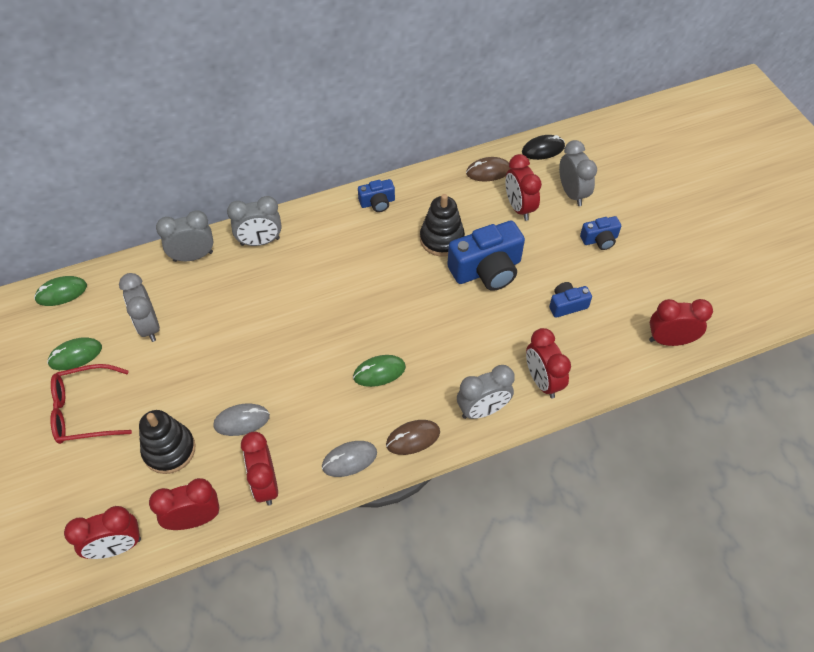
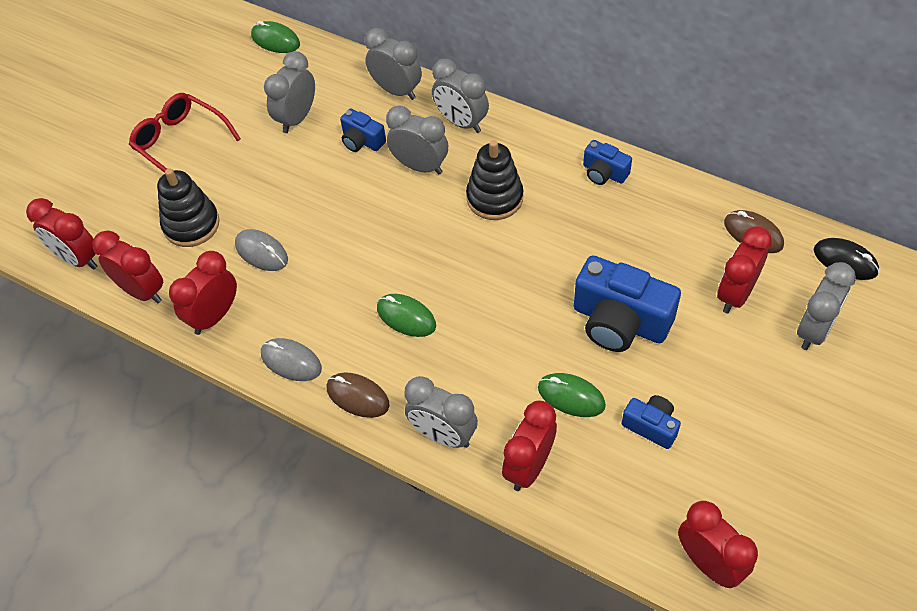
camera: 55 degrees right, 0 degrees up
green mouse [47,337,102,370] -> green mouse moved to [538,373,606,417]
black stacking toy [420,194,465,256] -> black stacking toy moved to [466,140,524,220]
blue camera [580,216,621,250] -> blue camera moved to [340,108,386,152]
none -> grey clock [386,106,448,174]

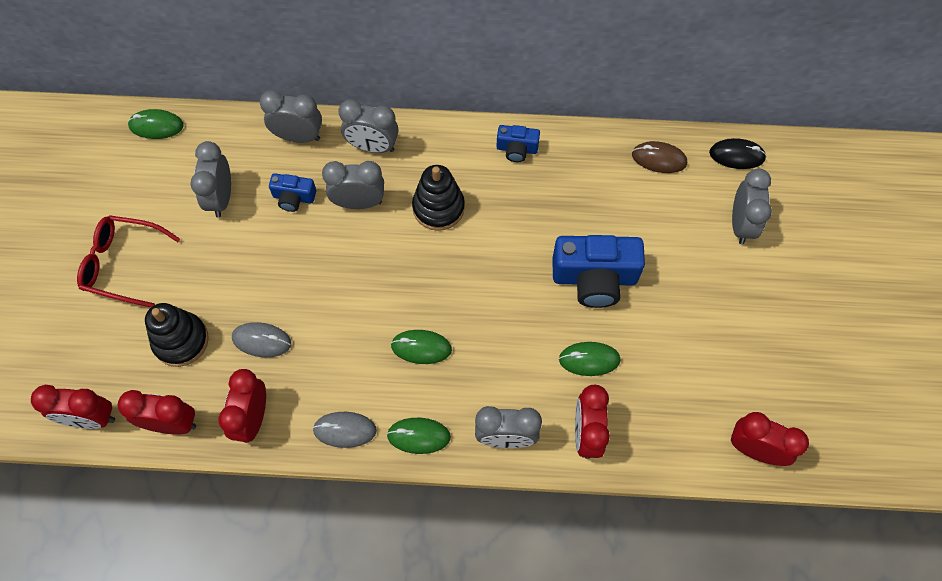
camera: 30 degrees left, 10 degrees up
brown mouse [327,372,390,418] -> green mouse [387,418,451,454]
blue camera [621,395,681,449] -> none
red clock [717,226,772,314] -> none

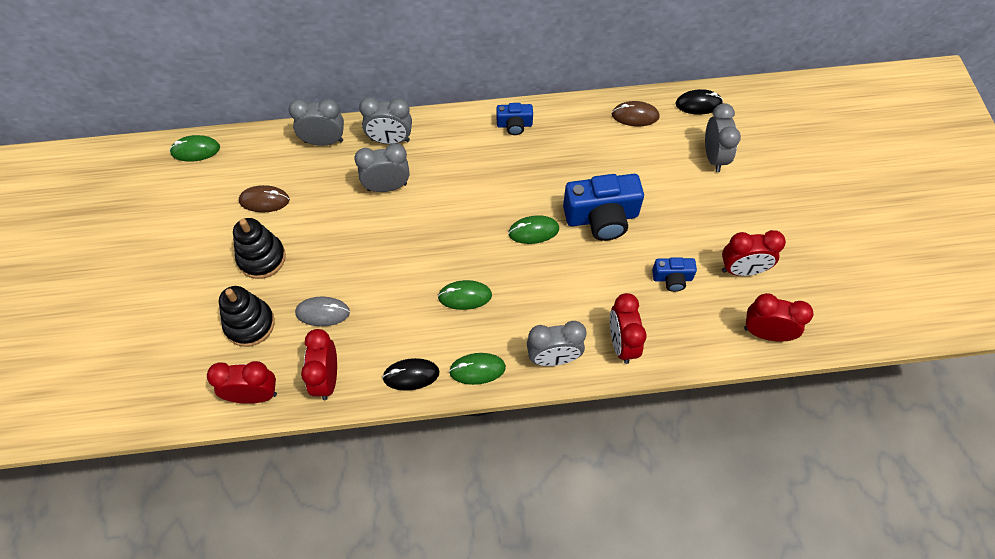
camera: 10 degrees left, 5 degrees down
red clock [31,385,115,429] -> red clock moved to [722,230,786,276]
red glasses [77,215,180,307] -> none
grey clock [190,141,231,217] -> brown mouse [239,185,290,213]
blue camera [269,173,316,212] -> blue camera moved to [652,257,697,292]
grey mouse [313,412,377,448] -> black mouse [382,358,440,391]
black stacking toy [412,165,465,231] -> black stacking toy moved to [233,218,286,279]
green mouse [559,342,621,376] -> green mouse moved to [508,215,559,244]

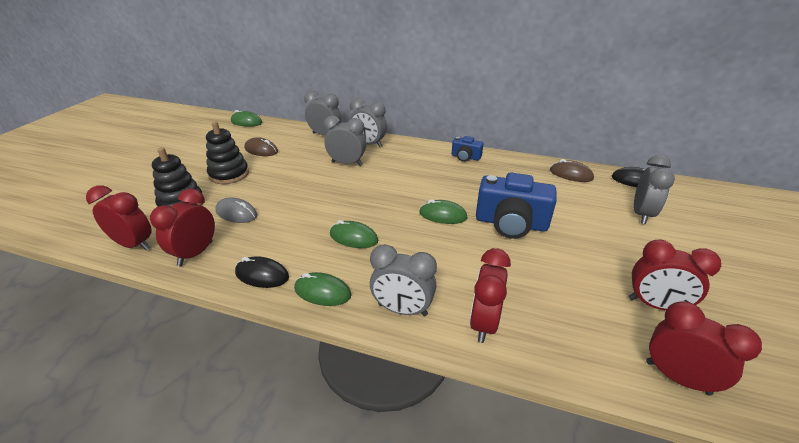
camera: 25 degrees right, 25 degrees down
blue camera [652,257,697,292] -> none

